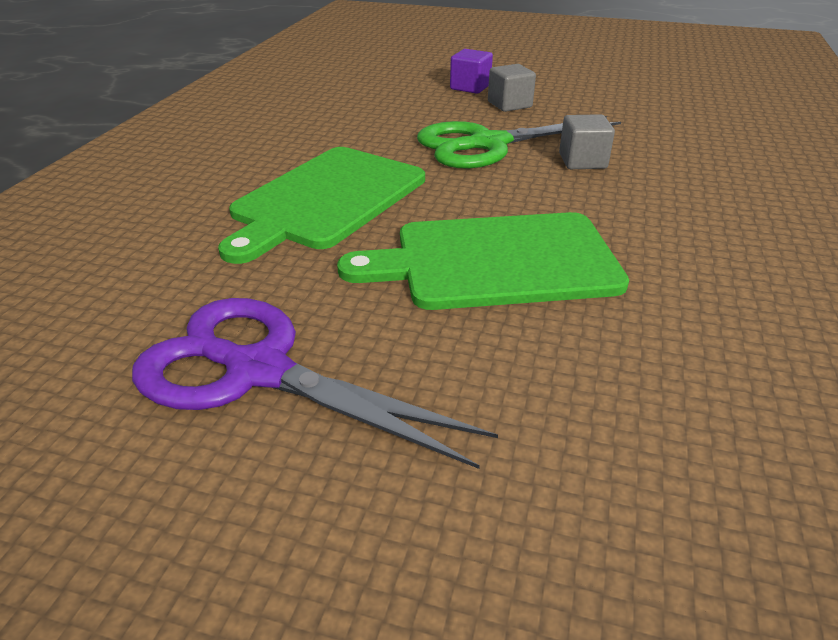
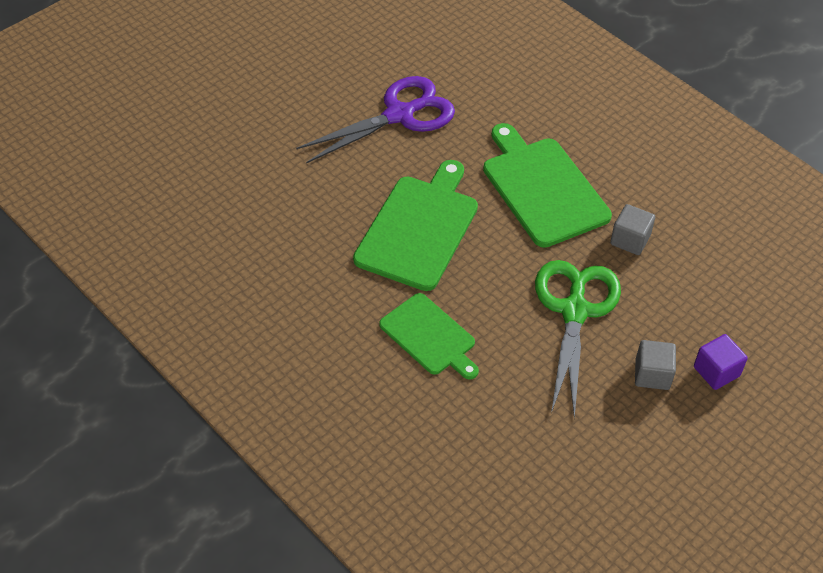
camera: 120 degrees right, 15 degrees up
grey cube [559,114,615,169] -> grey cube moved to [610,204,655,255]
none -> green cutting board [379,293,479,380]

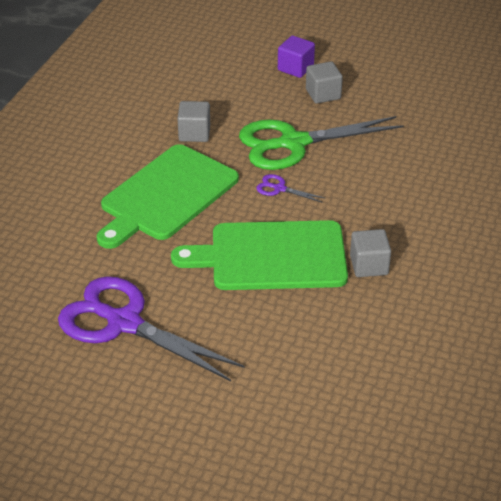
camera: 115 degrees left, 10 degrees down
green cutting board [379,293,479,380] -> none
none -> purple scissors [256,174,326,203]
none -> grey cube [350,229,391,277]

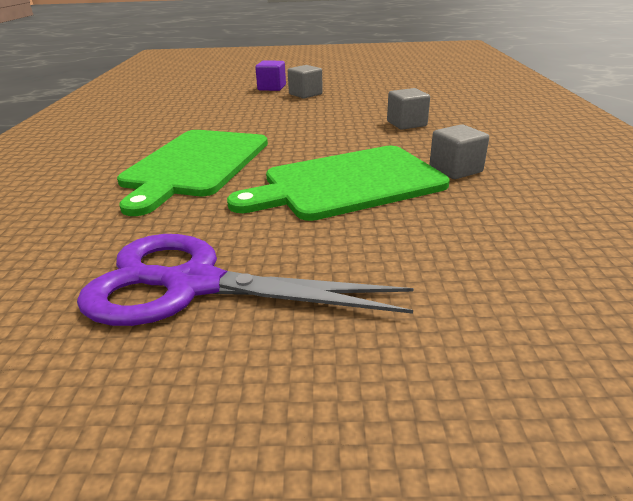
camera: 20 degrees left, 10 degrees down
grey cube [177,101,210,142] -> grey cube moved to [387,88,430,130]
green scissors [239,116,404,170] -> none
purple scissors [256,174,326,203] -> none

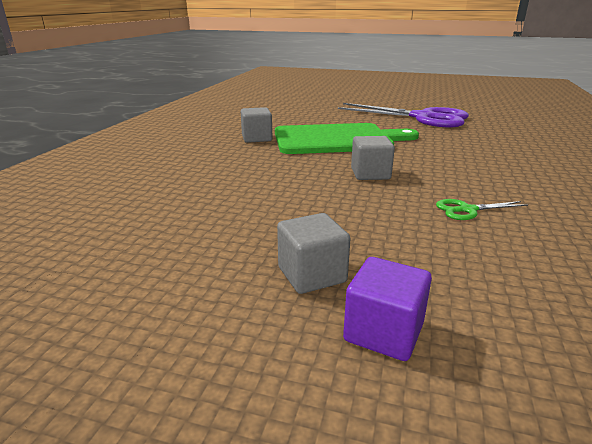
camera: 165 degrees left, 5 degrees down
green cutting board [117,130,268,216] -> none
grey cube [387,88,430,130] -> grey cube moved to [351,136,395,180]
none -> green scissors [436,199,528,220]

